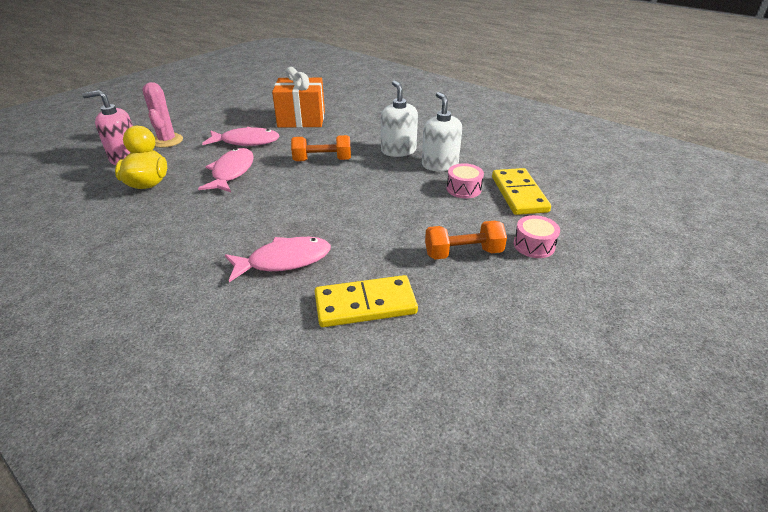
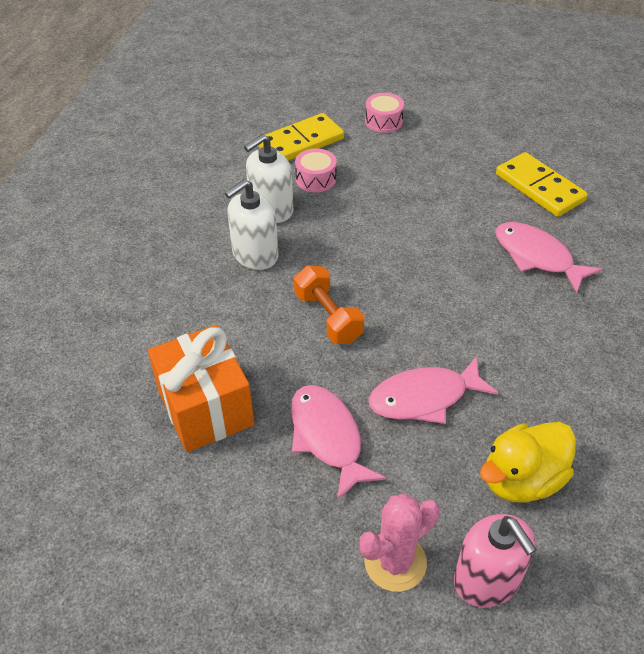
camera: 115 degrees left, 10 degrees up
orange dumbbell [425,221,507,260] -> none

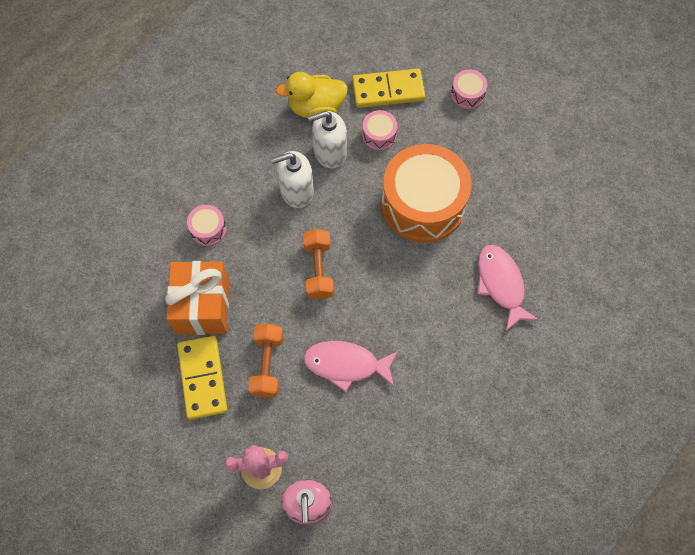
camera: 25 degrees right, 20 degrees up
pink fish [291,385,386,501] -> orange dumbbell [248,324,283,398]
yellow duck [480,422,576,503] -> yellow duck moved to [275,72,348,118]
yellow domino [496,152,588,217] -> yellow domino moved to [177,336,227,420]
none -> pink drum [187,205,226,246]
none -> orange drum [382,144,472,243]

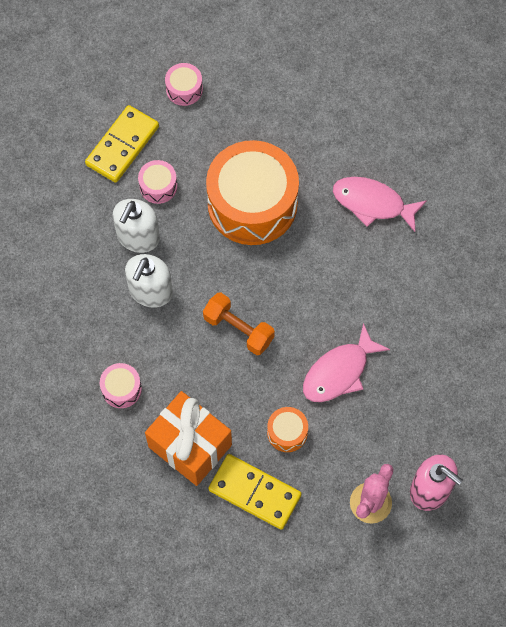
camera: 50 degrees left, 0 degrees up
orange dumbbell [248,324,283,398] -> orange drum [267,407,308,452]
yellow duck [275,72,348,118] -> none

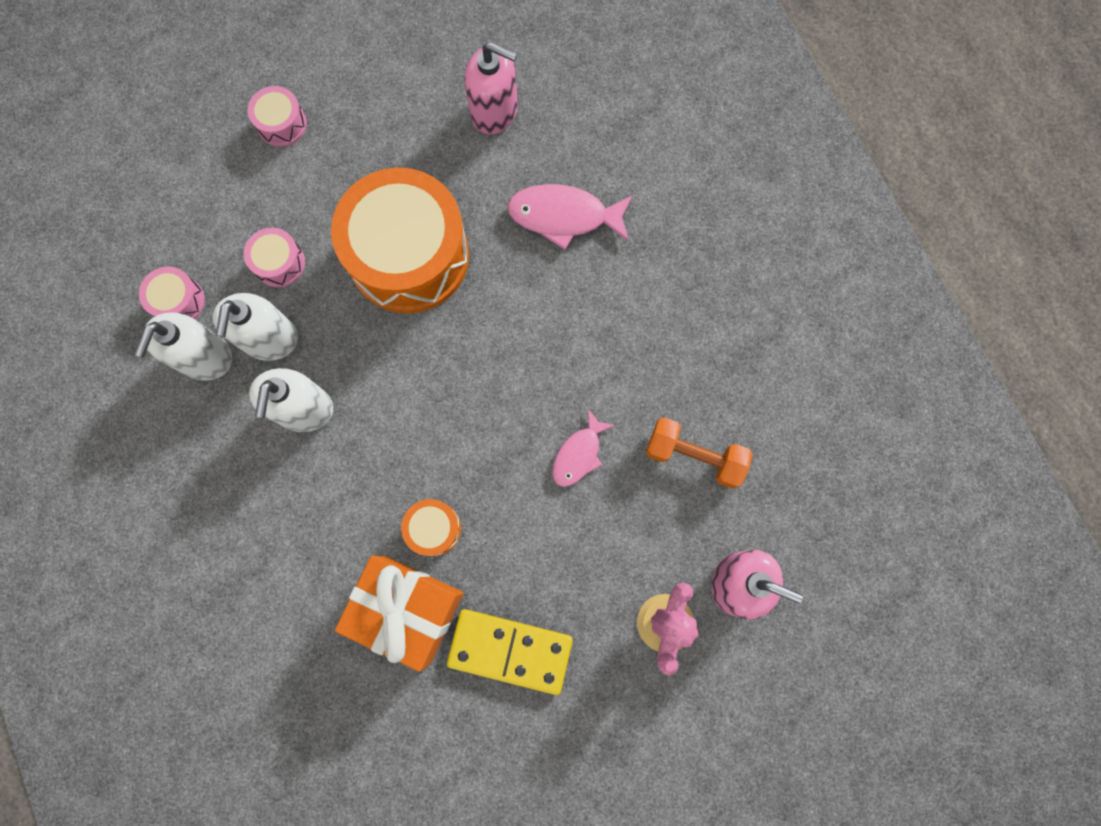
camera: 15 degrees left, 10 degrees up
yellow domino [85,105,159,183] -> none
pink drum [100,363,142,408] -> pink drum moved to [139,267,205,319]
orange dumbbell [203,292,275,355] -> orange dumbbell moved to [646,417,753,488]
orange drum [267,407,308,452] -> orange drum moved to [401,499,461,556]
pink fish [303,323,390,402] -> pink fish [553,409,615,487], size x0.62
none -> white soap dispenser [134,312,232,381]
none -> pink soap dispenser [464,42,518,134]

